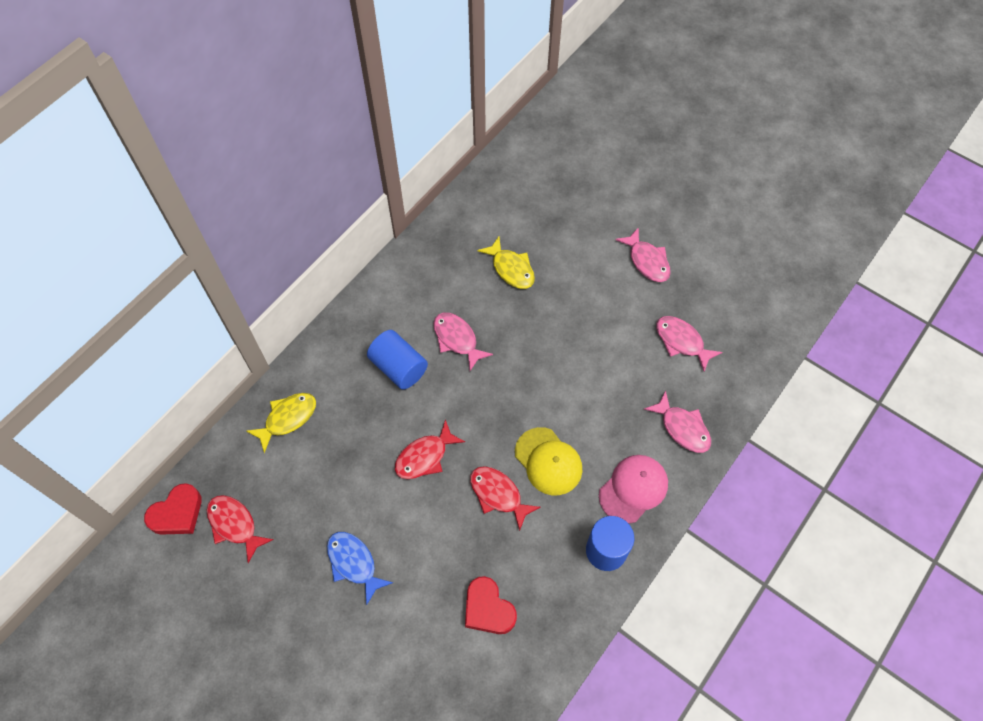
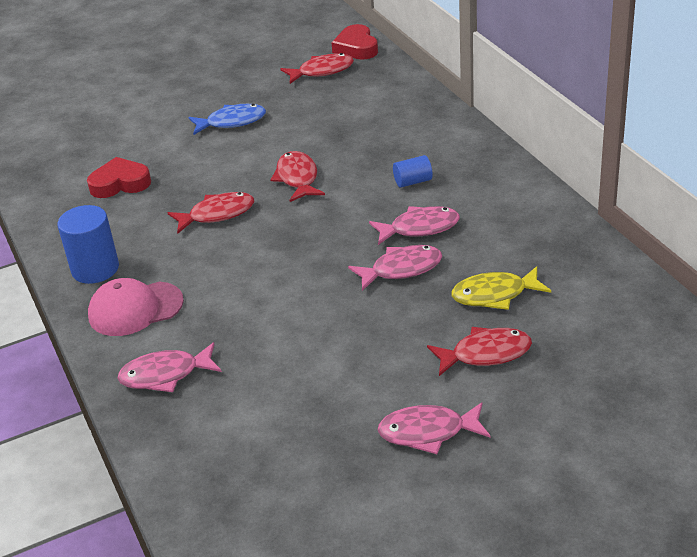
camera: 120 degrees right, 25 degrees down
yellow fish [246,393,316,453] -> none
blue cylinder [367,330,428,390] -> blue cylinder [393,155,433,188], size x0.57
yellow cap [515,427,582,495] -> none
pink cap [599,455,668,524] -> pink cap turned 90 degrees clockwise [88,278,184,336]
pink fish [656,316,723,372] -> pink fish moved to [348,245,442,291]
none -> red fish [427,327,532,376]

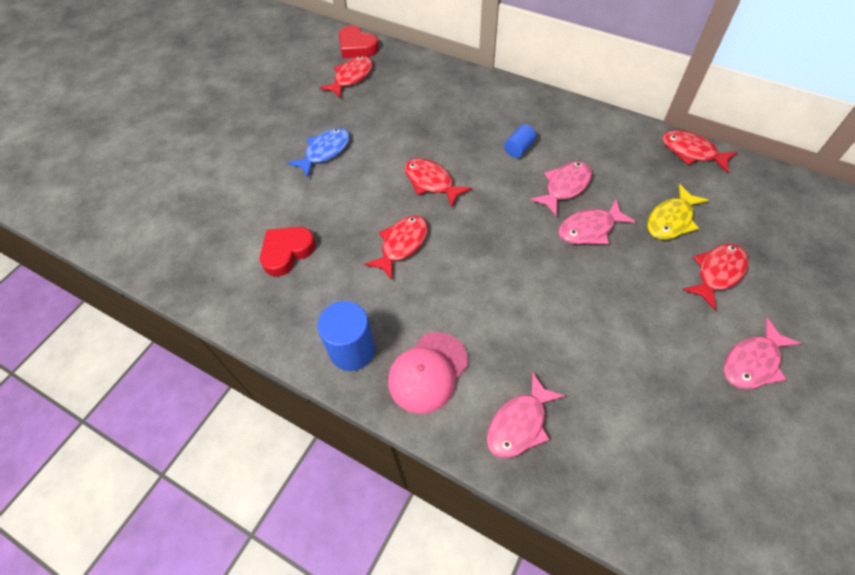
camera: 35 degrees left, 20 degrees up
pink fish [348,245,442,291] -> pink fish turned 150 degrees counterclockwise [558,199,636,244]
none -> red fish [662,130,738,173]

